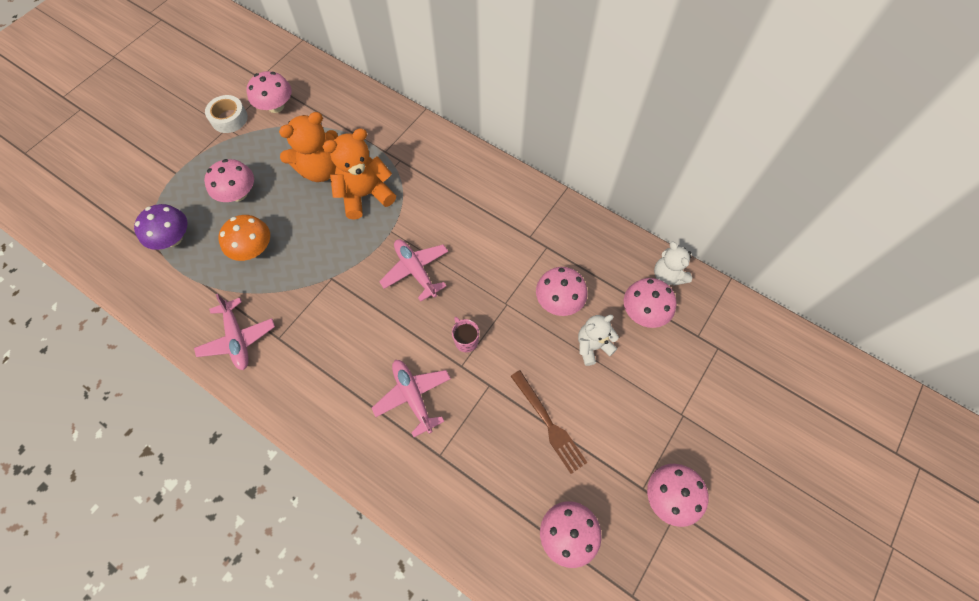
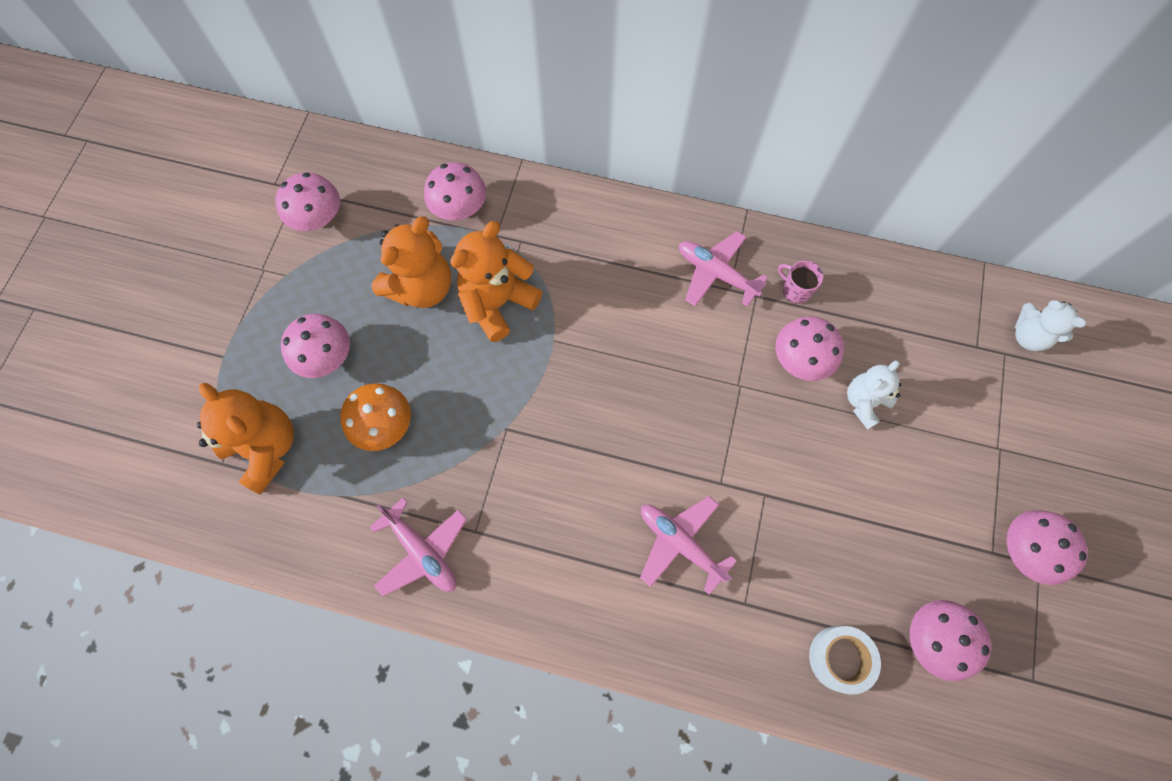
camera: 20 degrees left, 5 degrees up
purple mushroom [134,204,188,250] -> orange teddy bear [197,383,294,495]
white tape [205,95,248,133] -> white tape moved to [809,626,881,695]
pink plane [379,239,448,302] -> pink plane moved to [679,231,768,306]
pink mug [452,317,479,352] -> pink mug moved to [778,260,823,304]
brown fork [511,370,588,474] -> none
pink mushroom [624,278,676,328] -> pink mushroom moved to [424,162,486,220]
white teddy bear [654,242,692,286] -> white teddy bear moved to [1015,300,1086,351]

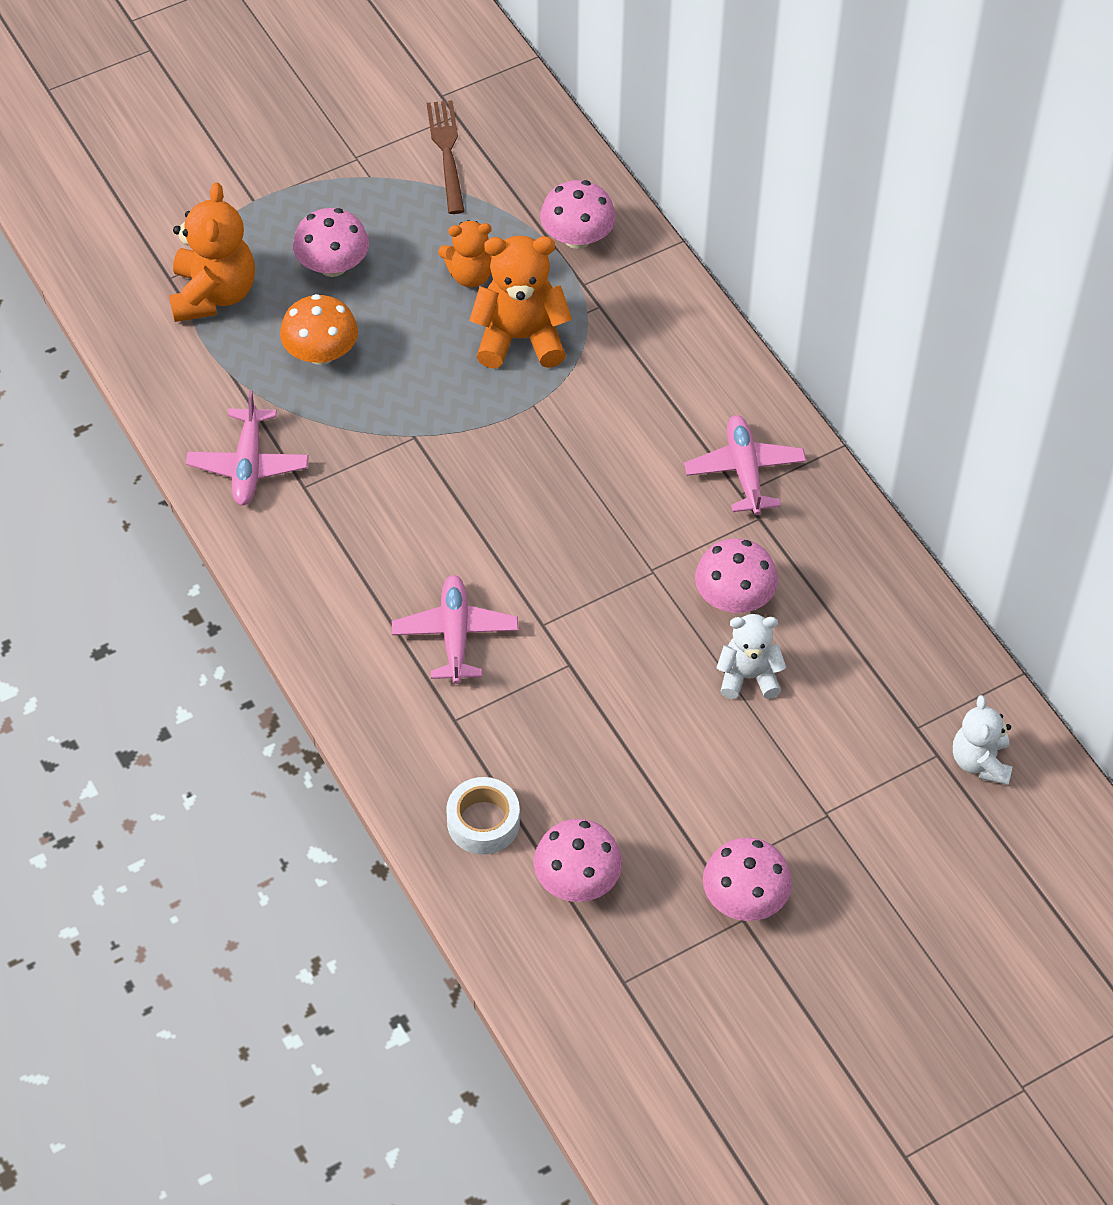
camera: 45 degrees right, 15 degrees down
pink mushroom [275,173,340,231] -> brown fork [427,100,465,214]
orange teddy bear [371,216,451,308] -> orange teddy bear [438,220,492,287], size x0.63
pink mug [778,260,823,304] -> none

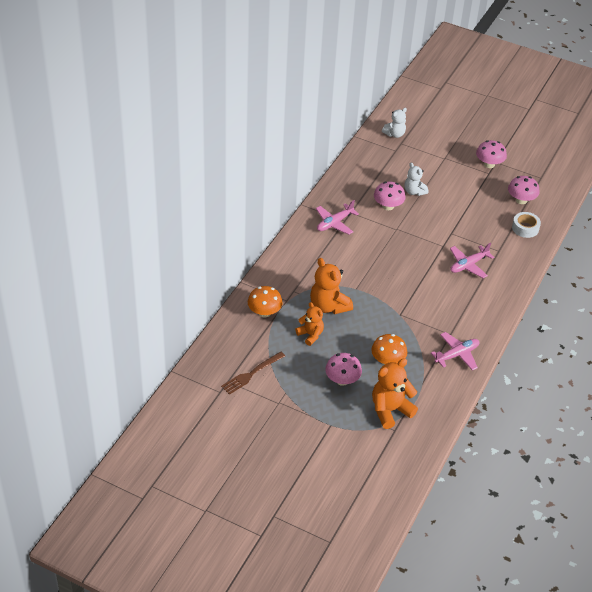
camera: 125 degrees left, 10 degrees down
pink mushroom [540,180,616,249] -> orange mushroom [248,286,283,317]

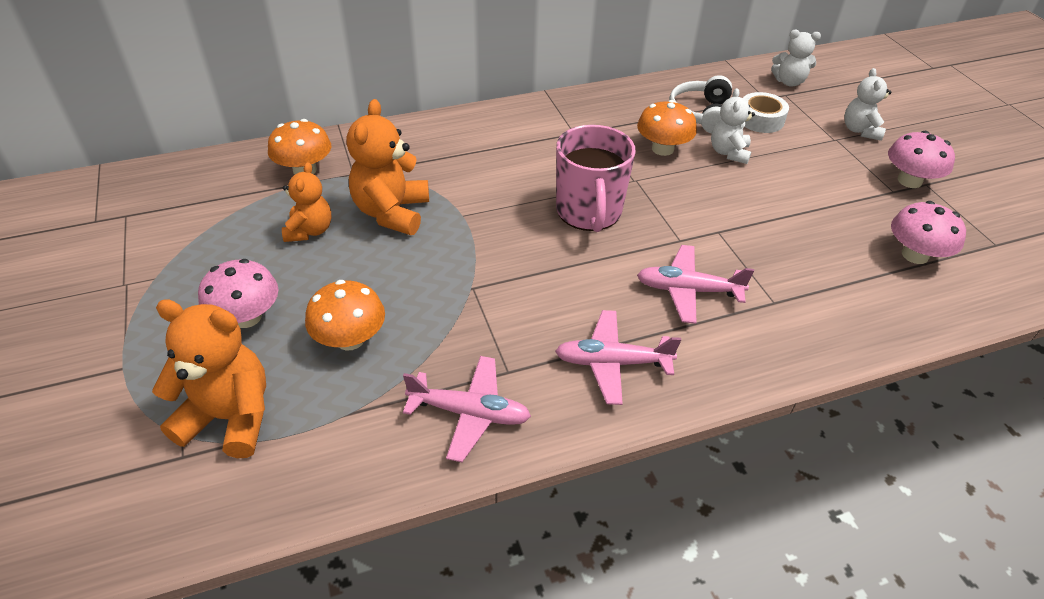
camera: 45 degrees right, 0 degrees up
brown fork [221,351,285,395] -> none
pink plane [316,200,359,235] -> pink plane moved to [555,310,681,405]
pink mushroom [374,181,406,210] -> orange mushroom [637,100,697,156]
white tape [512,212,541,238] -> white tape moved to [743,92,789,133]
none -> pink mug [556,125,636,232]
none -> white headphones [669,75,732,133]
none -> white teddy bear [844,68,891,141]

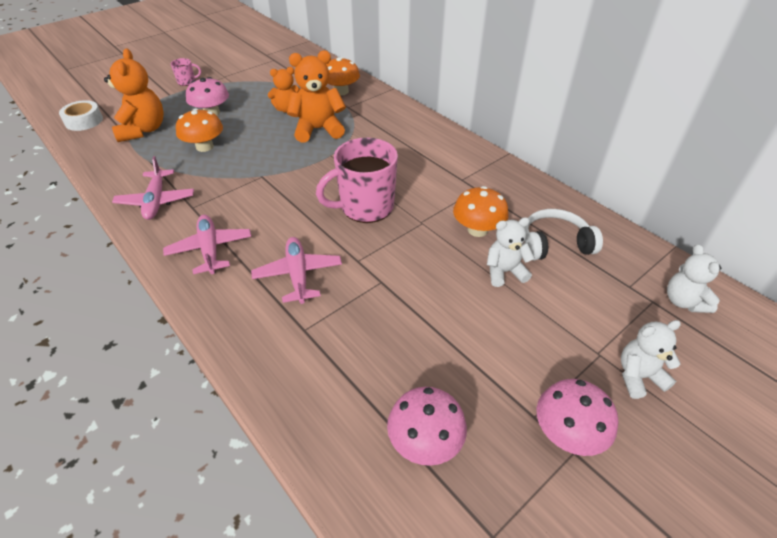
camera: 70 degrees right, 0 degrees up
white tape [743,92,789,133] -> white tape moved to [59,100,103,131]
none -> pink mug [171,58,201,86]

